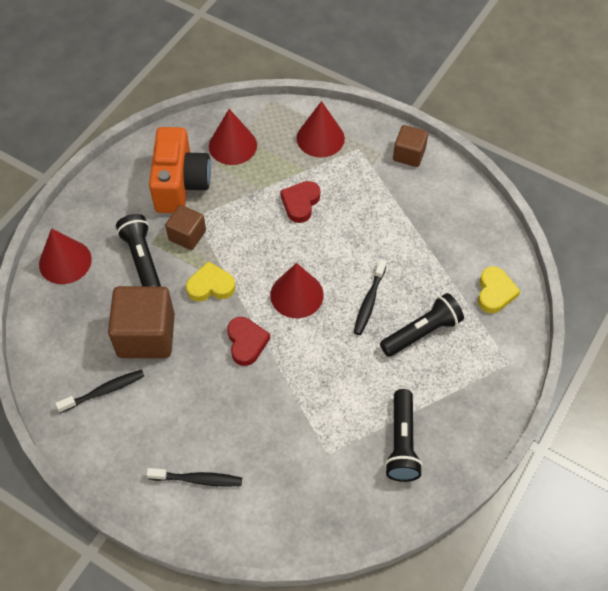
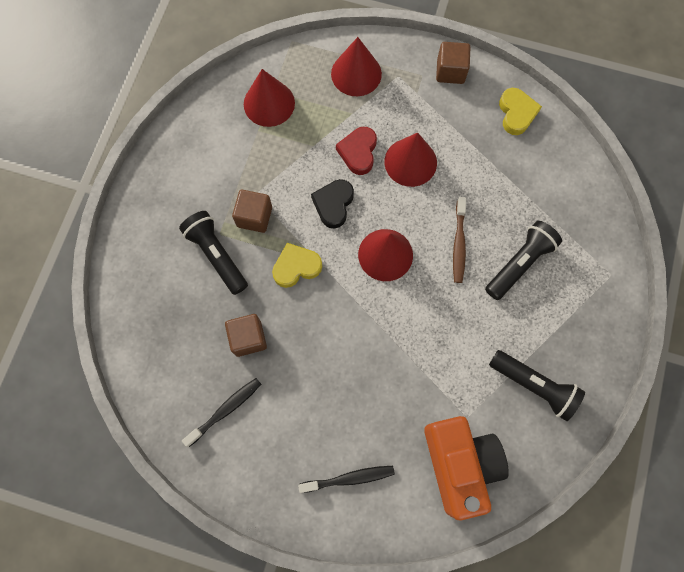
camera: 15 degrees left, 15 degrees up
red cone [39,228,92,284] -> red cone moved to [384,133,437,187]
brown cube [108,286,175,358] -> brown cube [225,314,267,357], size x0.57
orange camera [149,127,211,213] -> orange camera moved to [424,416,509,520]
red heart [227,317,270,366] -> none
black toothbrush [353,259,387,335] -> brown toothbrush [453,197,466,283]
black flashlight [385,389,423,482] -> black flashlight turned 45 degrees counterclockwise [489,350,585,421]
yellow heart [478,266,520,313] -> yellow heart moved to [499,88,542,135]
none -> black heart [311,179,354,229]

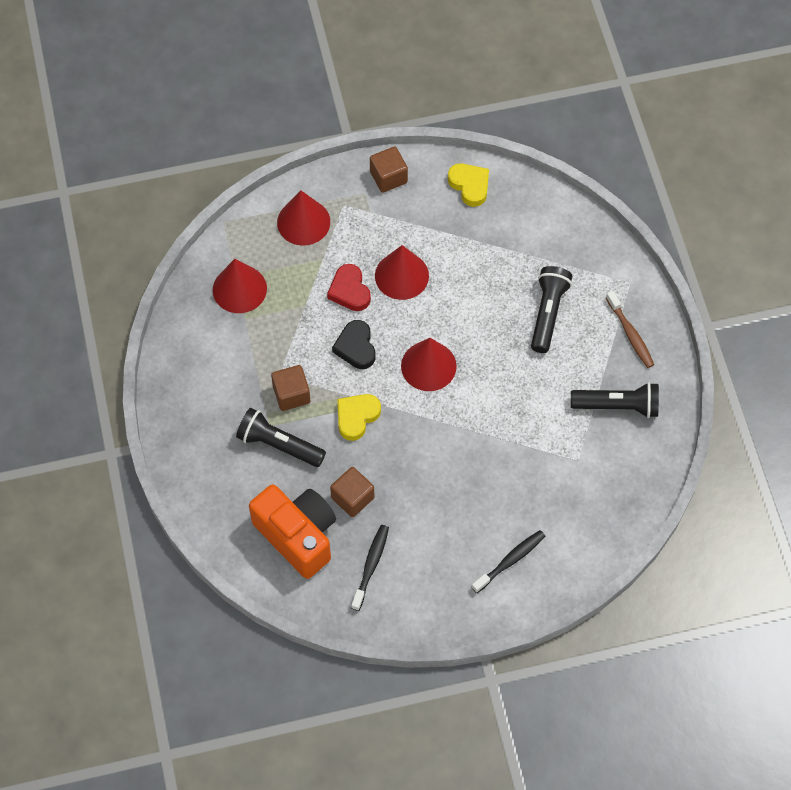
camera: 30 degrees left, 10 degrees down
orange camera [424,416,509,520] -> orange camera moved to [249,484,336,579]
brown toothbrush [453,197,466,283] -> brown toothbrush moved to [606,291,654,368]

